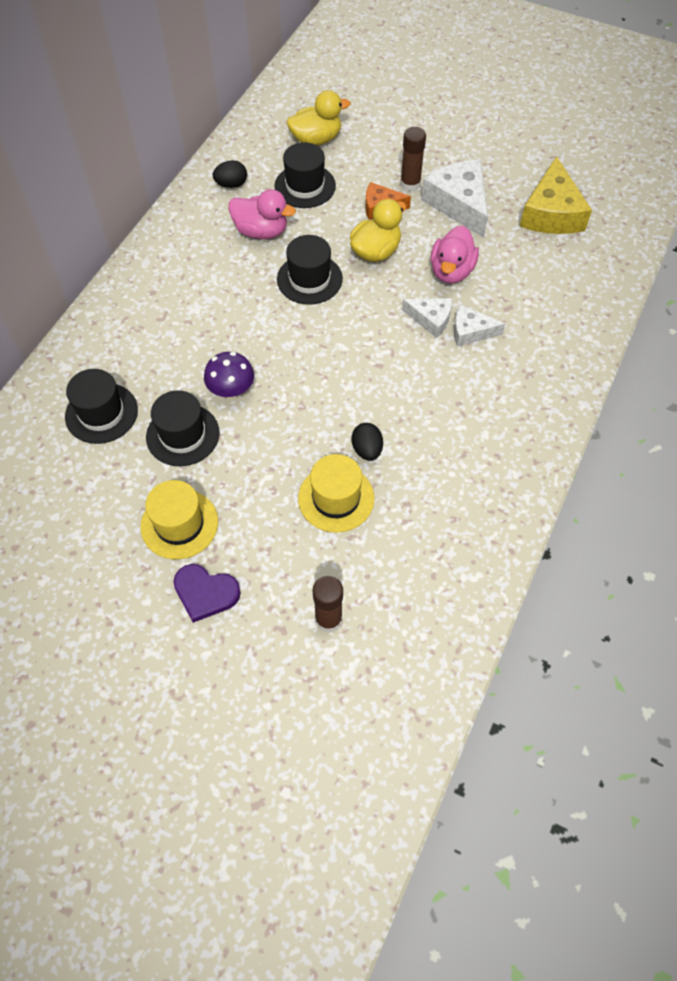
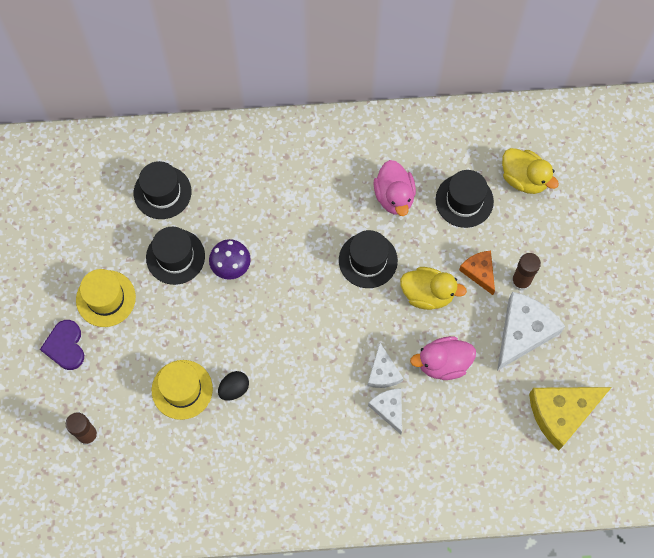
camera: 60 degrees right, 10 degrees up
black egg [213,160,247,188] -> none

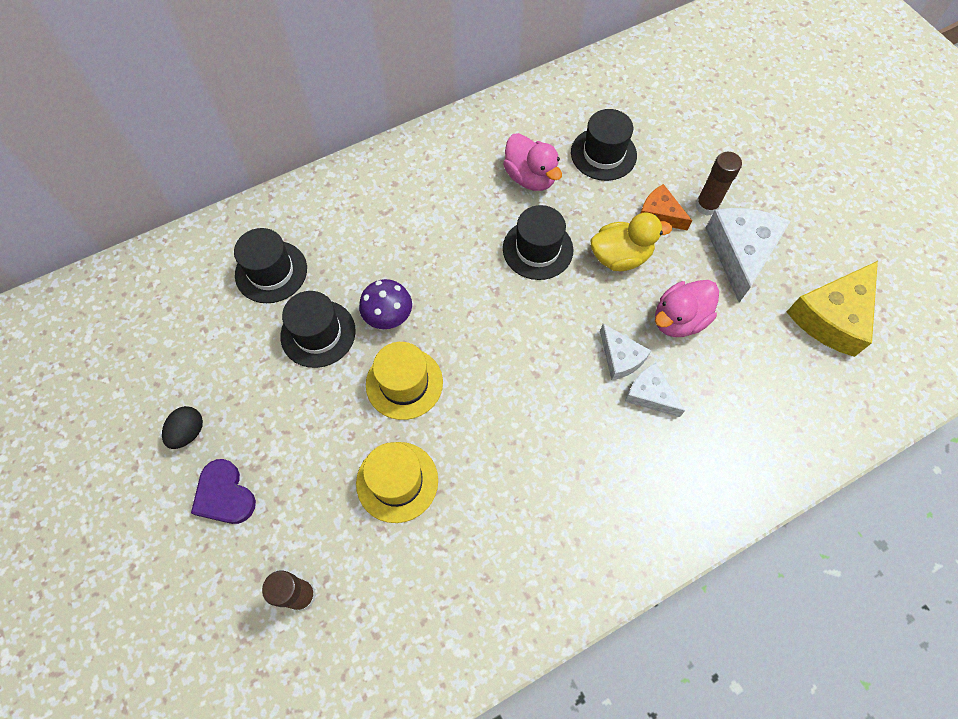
camera: 25 degrees left, 5 degrees down
yellow hat [76,269,136,327] -> yellow hat moved to [366,342,443,420]
black egg [218,371,249,401] -> black egg moved to [162,406,203,449]
yellow duck [502,148,559,194] -> none

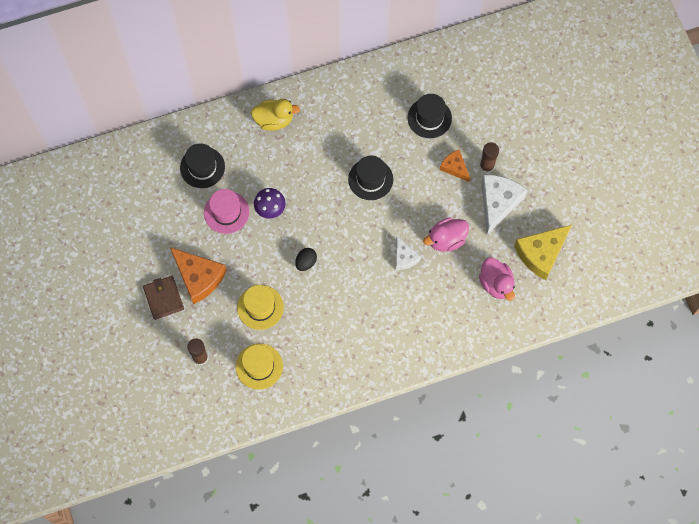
camera: 10 degrees right, 5 degrees up
black egg [162,406,203,449] -> black egg moved to [295,248,317,271]
purple heart [191,459,256,524] -> brown wallet [143,276,184,320]
black hat [280,291,356,368] -> pink hat [204,189,249,234]
yellow hat [366,342,443,420] -> yellow hat moved to [236,344,283,390]
pink duck [503,133,562,191] -> pink duck moved to [479,257,515,301]
yellow duck [591,213,672,271] -> yellow duck moved to [251,99,300,131]
white cheese [625,363,685,417] -> none
none -> orange cheese [170,247,227,304]

